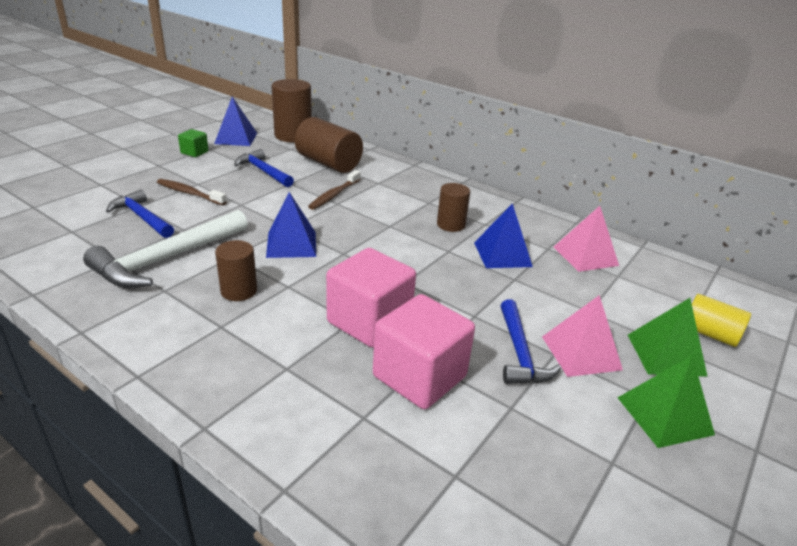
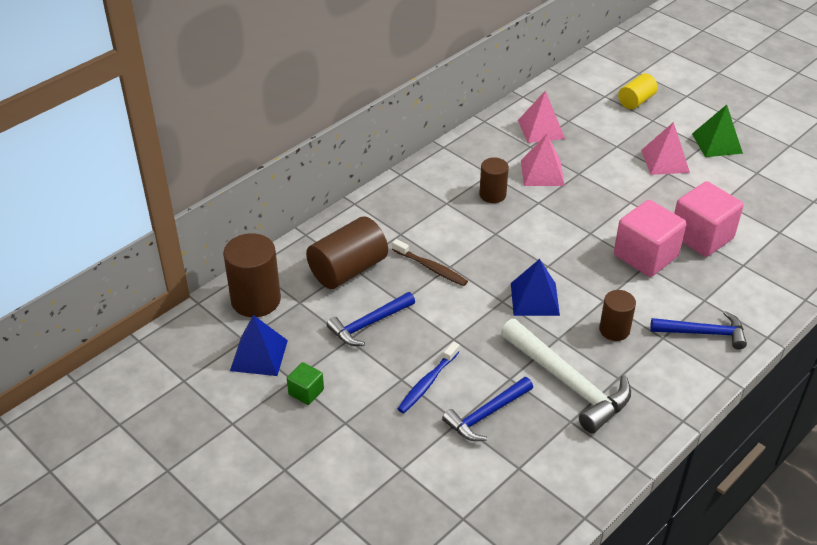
camera: 80 degrees left, 10 degrees up
brown toothbrush [157,179,227,205] -> blue toothbrush [397,342,459,413]
blue pyramid [474,203,533,268] -> pink pyramid [521,134,565,186]
blue hammer [500,299,561,384] -> blue hammer moved to [650,311,747,349]
green pyramid [628,298,708,377] -> none

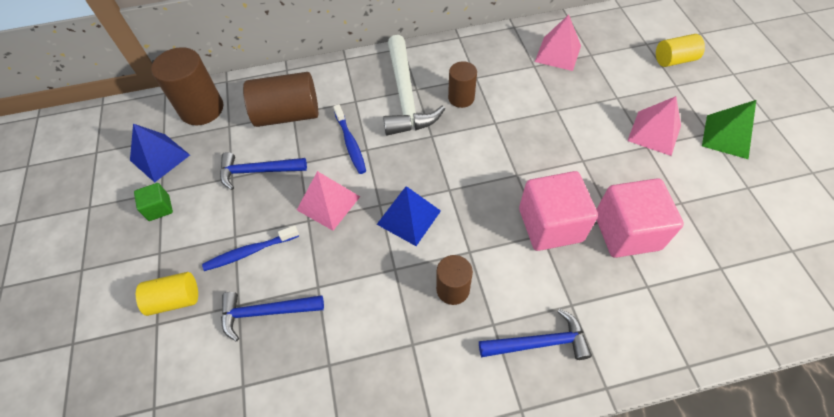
camera: 35 degrees right, 15 degrees up
brown toothbrush [392,239,468,286] -> blue toothbrush [333,104,366,174]
white hammer [501,319,631,433] -> white hammer moved to [383,35,445,136]
pink pyramid [521,134,565,186] -> pink pyramid moved to [297,171,360,231]
blue hammer [650,311,747,349] -> blue hammer turned 45 degrees counterclockwise [479,309,592,360]
none -> yellow cylinder [136,272,198,316]

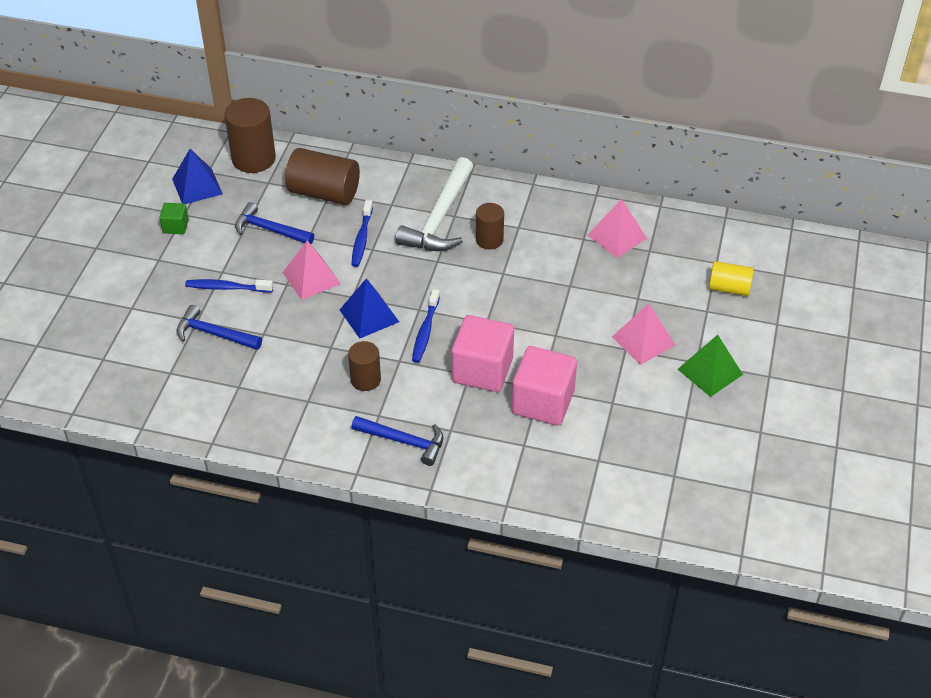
camera: 25 degrees right, 10 degrees down
yellow cylinder [136,272,198,316] -> none
none -> blue toothbrush [412,289,440,363]

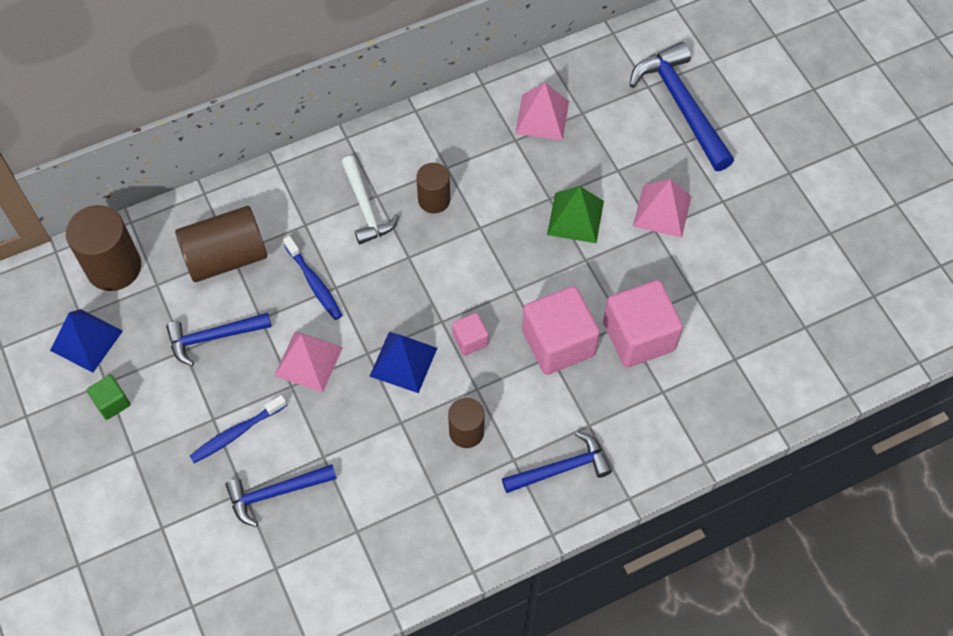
camera: 40 degrees left, 15 degrees up
white hammer [395,157,473,251] -> white hammer [341,156,399,245], size x0.64
blue toothbrush [412,289,440,363] -> pink cube [452,313,489,356]
green pyramid [678,335,743,397] -> green pyramid moved to [547,186,604,243]
yellow cylinder [709,261,754,296] -> blue hammer [629,42,734,171]

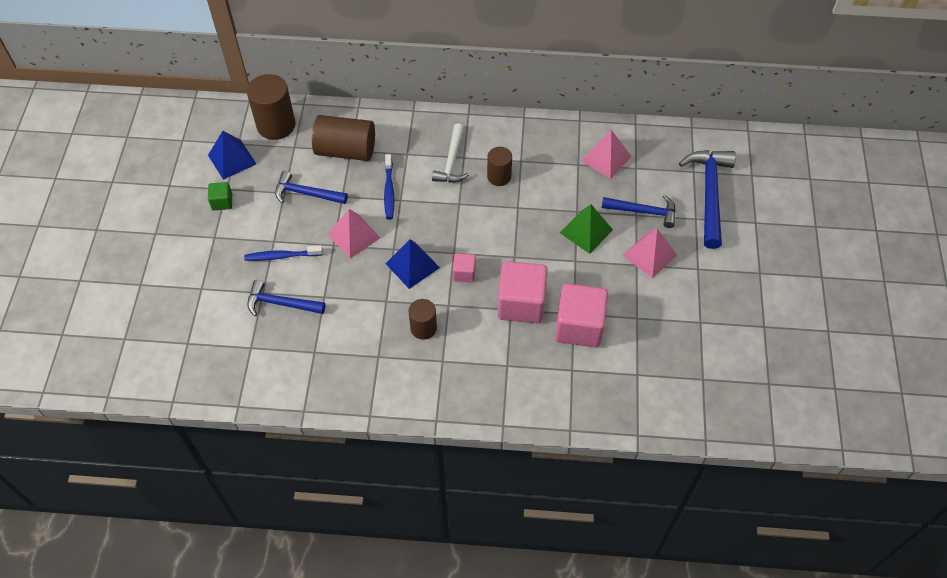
camera: 30 degrees right, 5 degrees down
blue hammer [502,431,612,493] -> blue hammer moved to [602,195,676,228]

